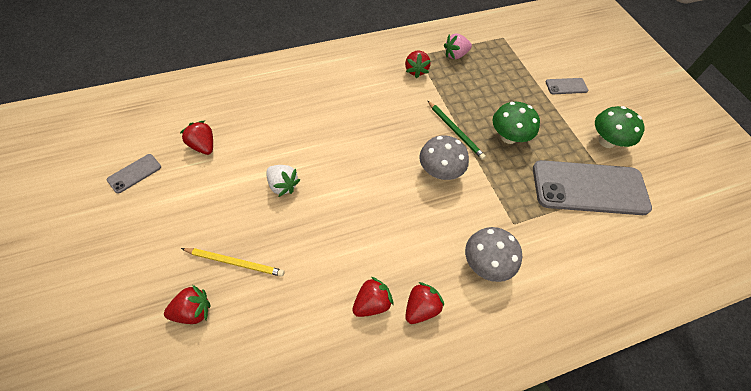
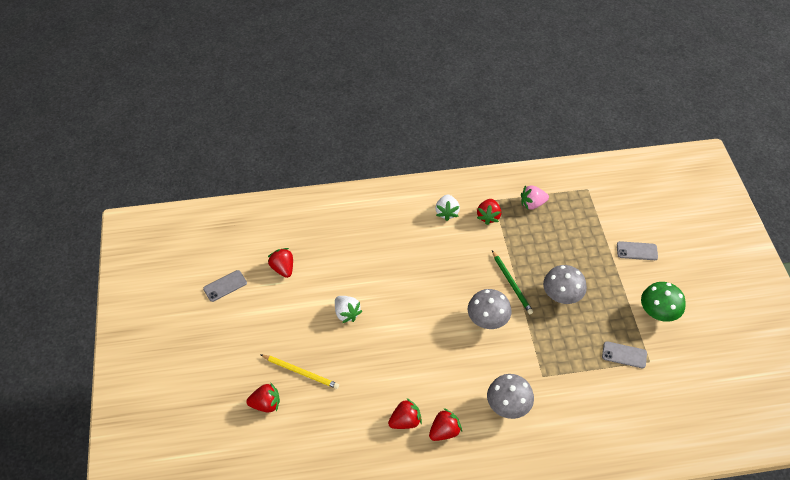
camera: 15 degrees right, 5 degrees down
green mushroom [492,102,540,144] -> grey mushroom [543,265,587,304]
grey phone [533,160,652,215] -> grey phone [602,341,647,368], size x0.42
none -> white strawberry [435,194,460,221]

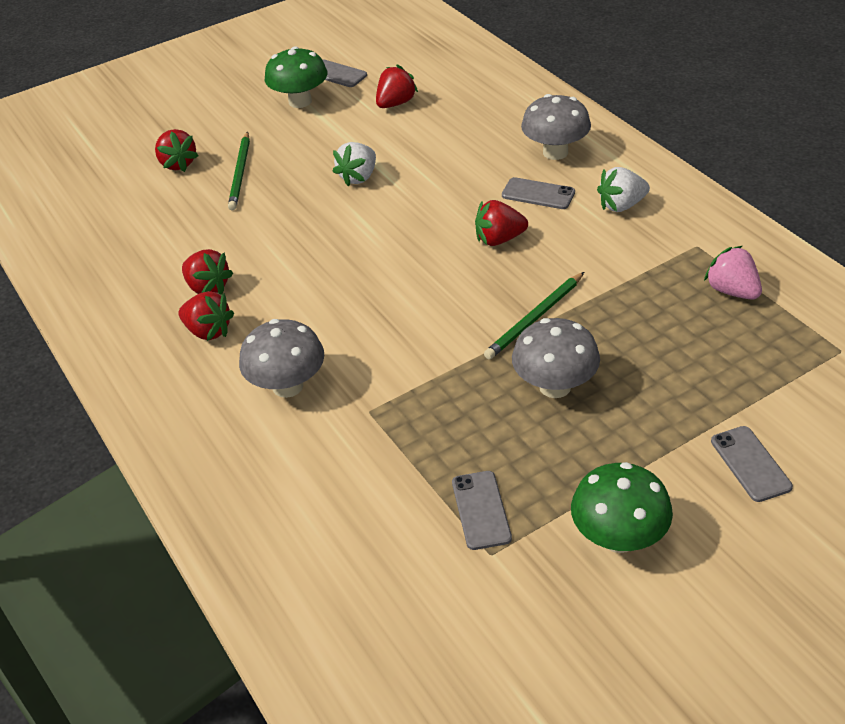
camera: 70 degrees right, 10 degrees down
yellow pencil [260,354,339,389] -> green pencil [228,131,250,210]
grey mushroom [468,289,512,329] -> grey mushroom moved to [521,94,591,160]
red strawberry [477,199,501,225] -> red strawberry moved to [475,200,528,246]
none -> green mushroom [265,46,327,108]
none -> grey phone [502,177,575,209]

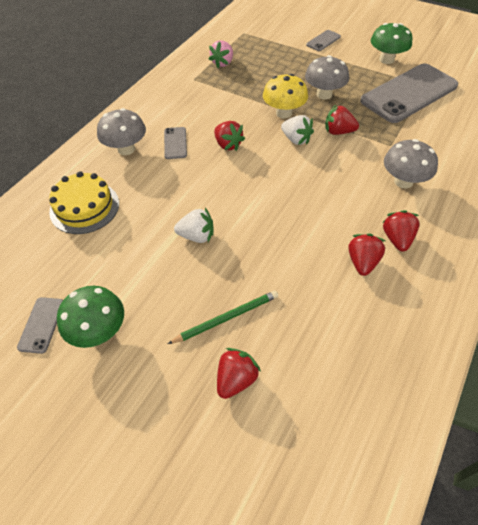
camera: 120 degrees left, 10 degrees up
red strawberry [376,64,418,108] -> red strawberry moved to [325,105,359,135]
grey phone [452,471,512,550] -> grey phone [360,63,458,123], size x2.38
green pencil [484,272,584,359] -> yellow mushroom [263,74,308,119]
white strawberry [597,167,650,212] -> white strawberry moved to [281,115,314,145]
none -> yellow cake [49,171,119,234]

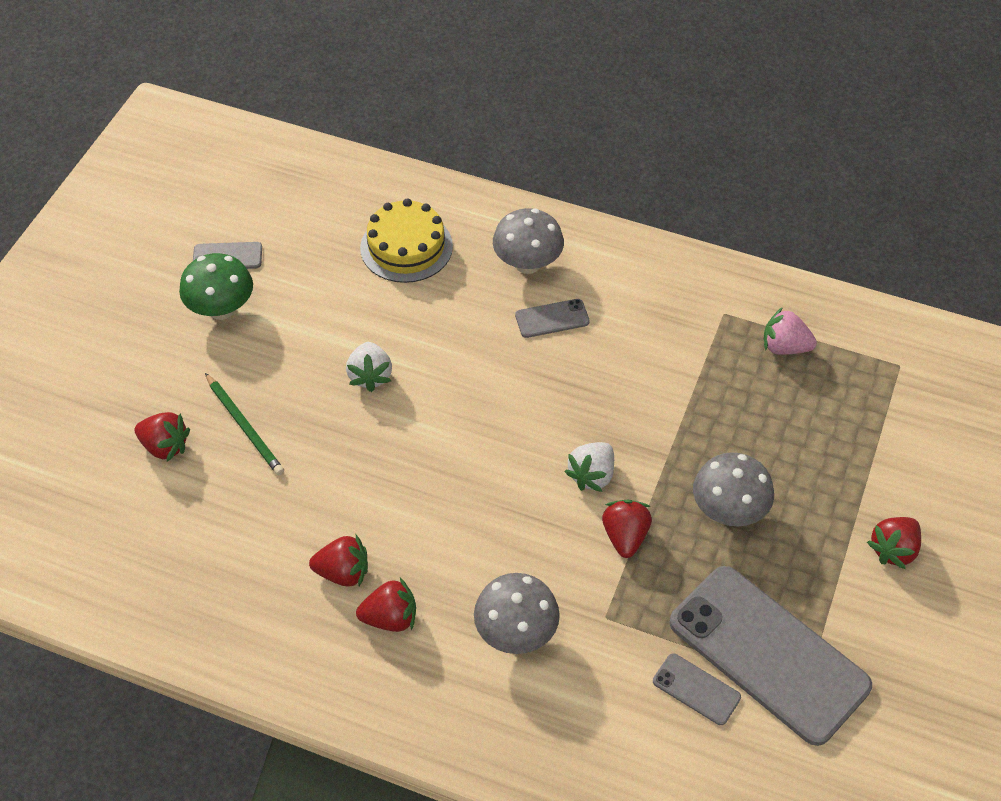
camera: 80 degrees right, 0 degrees up
red strawberry [214,121,245,151] -> red strawberry moved to [867,517,921,569]
yellow mushroom [263,74,308,119] -> none
grey phone [306,30,341,51] -> grey phone moved to [653,653,741,725]
green mushroom [371,23,412,64] -> none

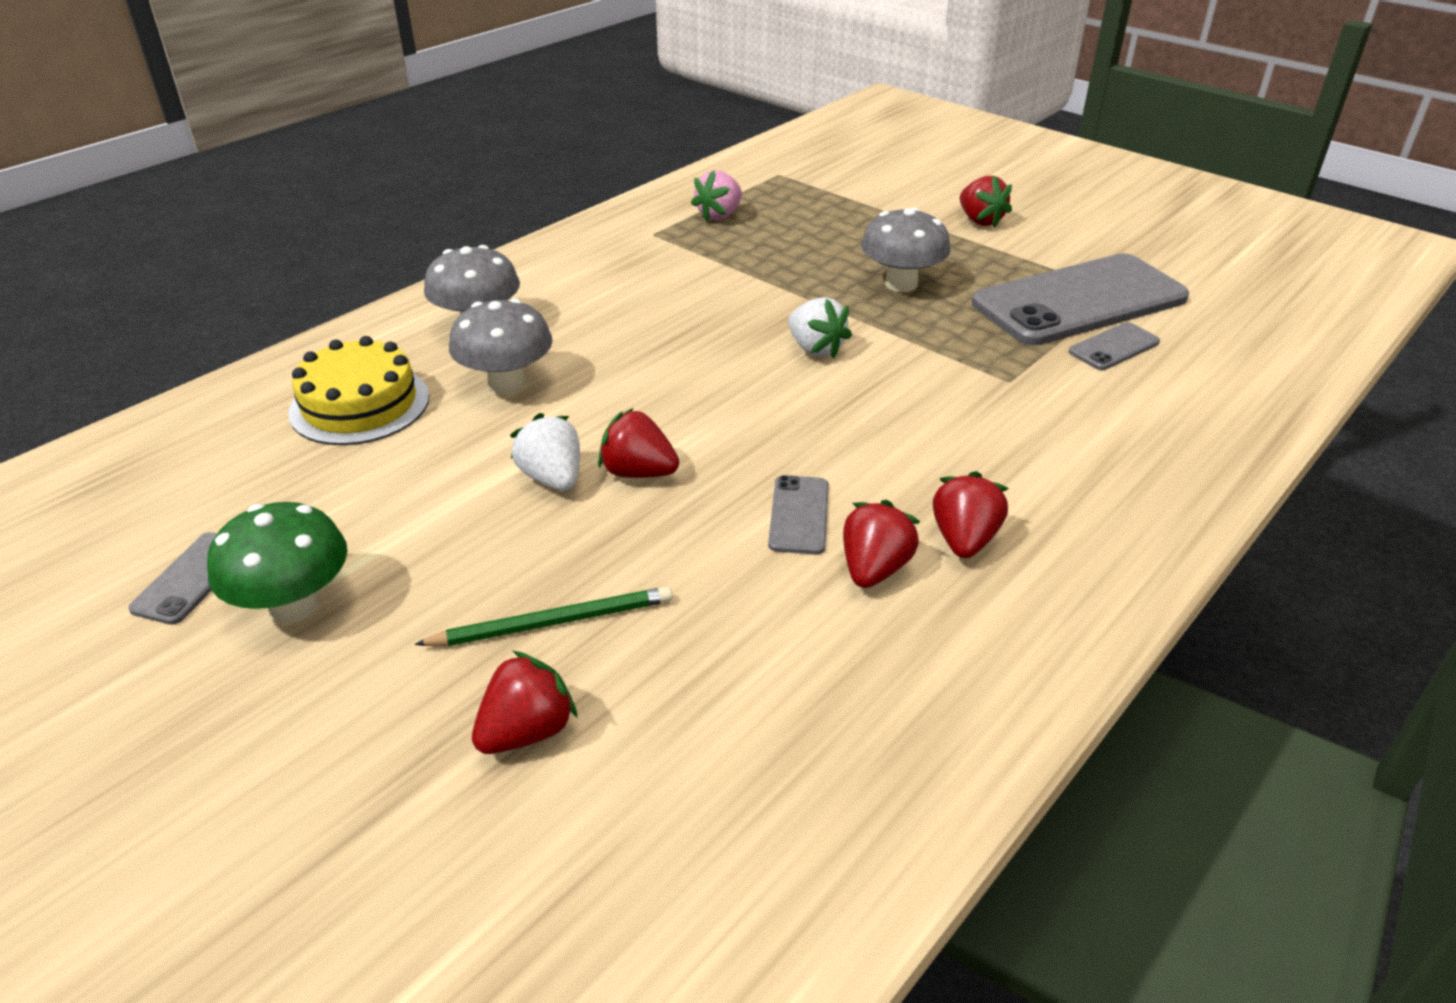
camera: 70 degrees left, 15 degrees down
white strawberry [346,342,392,392] -> white strawberry turned 135 degrees counterclockwise [510,413,580,491]
grey mushroom [474,573,560,654] -> grey mushroom moved to [449,298,552,394]
grey phone [515,299,590,338] -> grey phone moved to [768,475,829,554]
red strawberry [602,499,652,558] -> red strawberry moved to [598,408,679,478]

